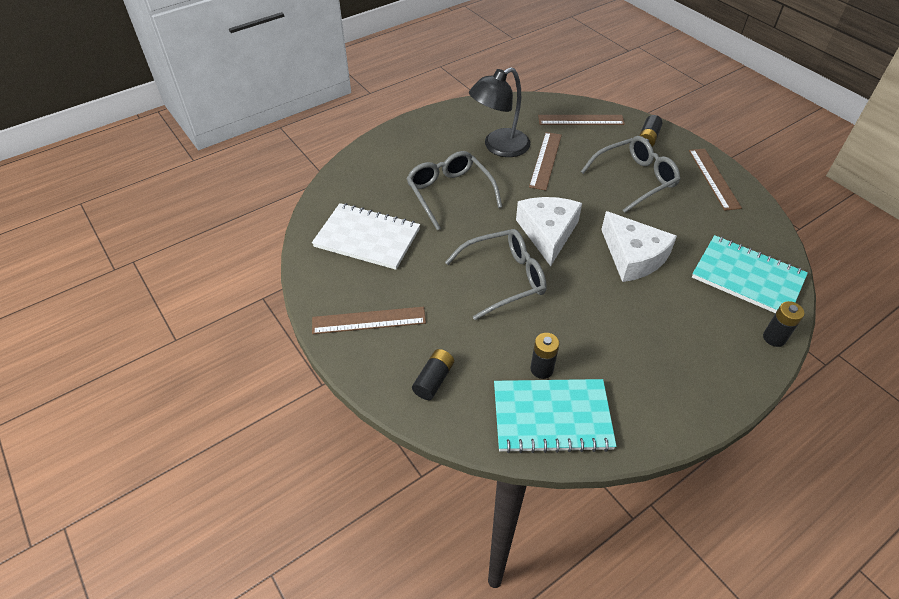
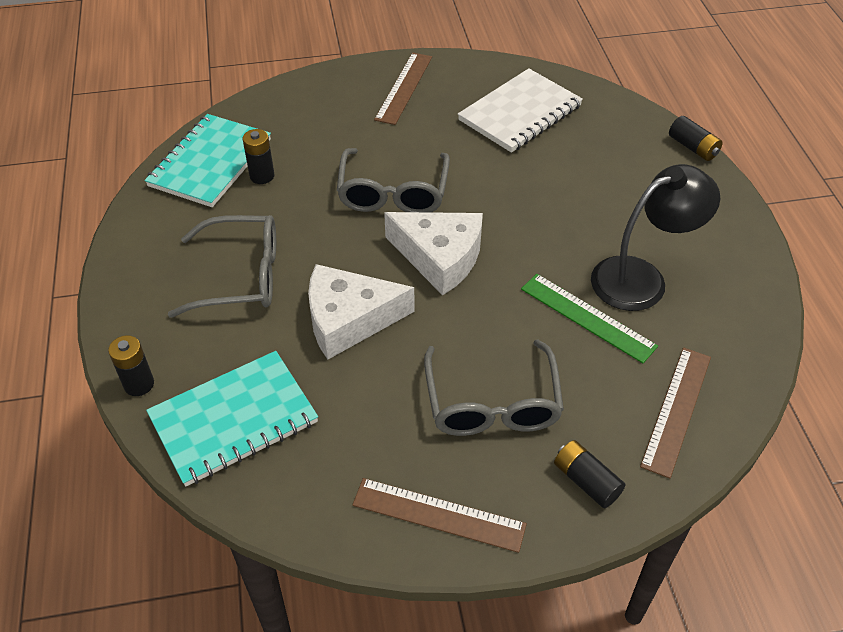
camera: 115 degrees right, 0 degrees up
grey glasses [406,151,502,230] -> grey glasses moved to [168,215,276,318]
black battery [412,349,454,400] -> black battery moved to [669,116,723,161]
black lamp [469,67,530,157] -> black lamp turned 75 degrees clockwise [591,164,720,311]
brown ruler [529,132,562,190] -> green ruler [521,274,658,363]

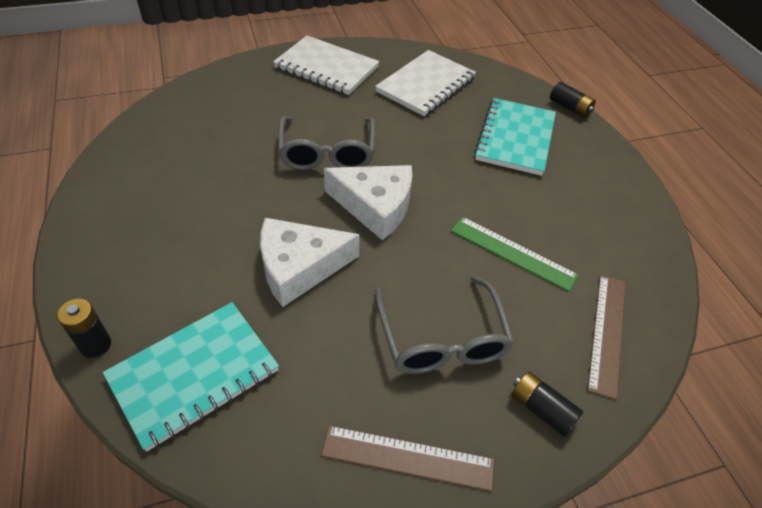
camera: 10 degrees left, 0 degrees up
turquoise notebook [145,114,271,207] -> turquoise notebook moved to [474,98,556,176]
grey glasses [168,215,276,318] -> none
black battery [243,129,274,184] -> none
brown ruler [374,53,432,125] -> white notebook [273,36,379,95]
black lamp [591,164,720,311] -> none

